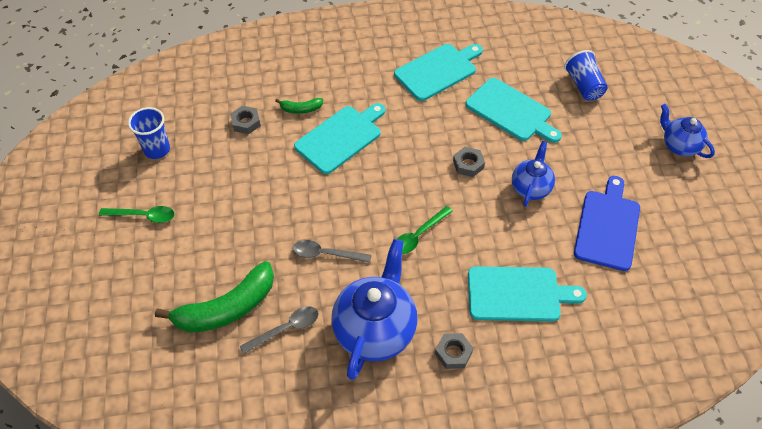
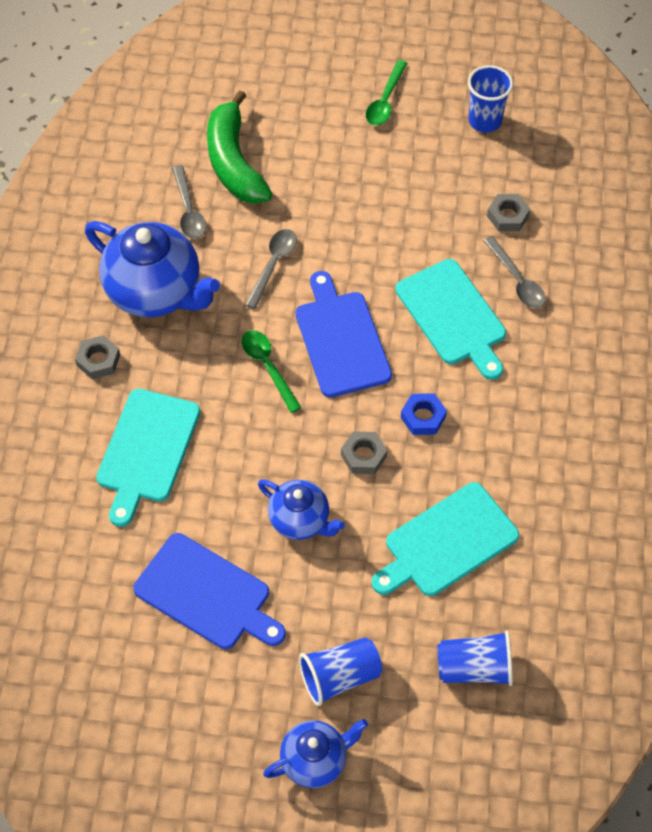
camera: 105 degrees right, 5 degrees up
green banana [275,98,323,114] -> grey spoon [484,236,546,308]
turquoise cutting board [394,44,483,101] -> none
none -> blue cutting board [296,271,392,397]
none -> blue cup [299,637,382,706]
none -> blue nut [401,393,447,435]

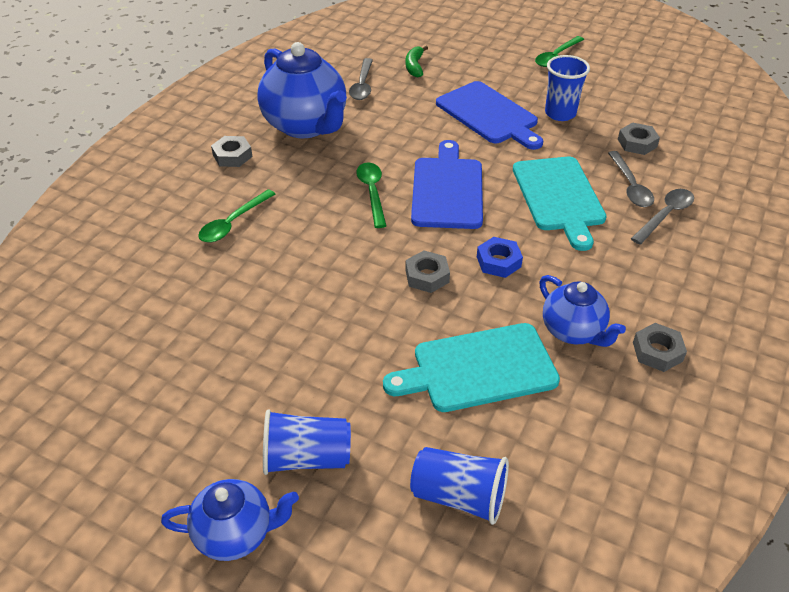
camera: 20 degrees right, 15 degrees down
turquoise cutting board [96,389,200,527] -> green spoon [198,189,275,242]
blue cutting board [133,533,286,649] -> blue cutting board moved to [436,81,543,150]
green banana [207,90,272,204] -> green banana [406,46,428,77], size x0.46
grey spoon [245,229,297,309] -> grey spoon moved to [631,189,694,245]
blue teapot [258,479,345,540] -> blue teapot moved to [539,275,626,347]
blue cup [468,65,513,132] -> blue cup moved to [545,55,590,121]
none -> grey nut [633,323,687,372]

